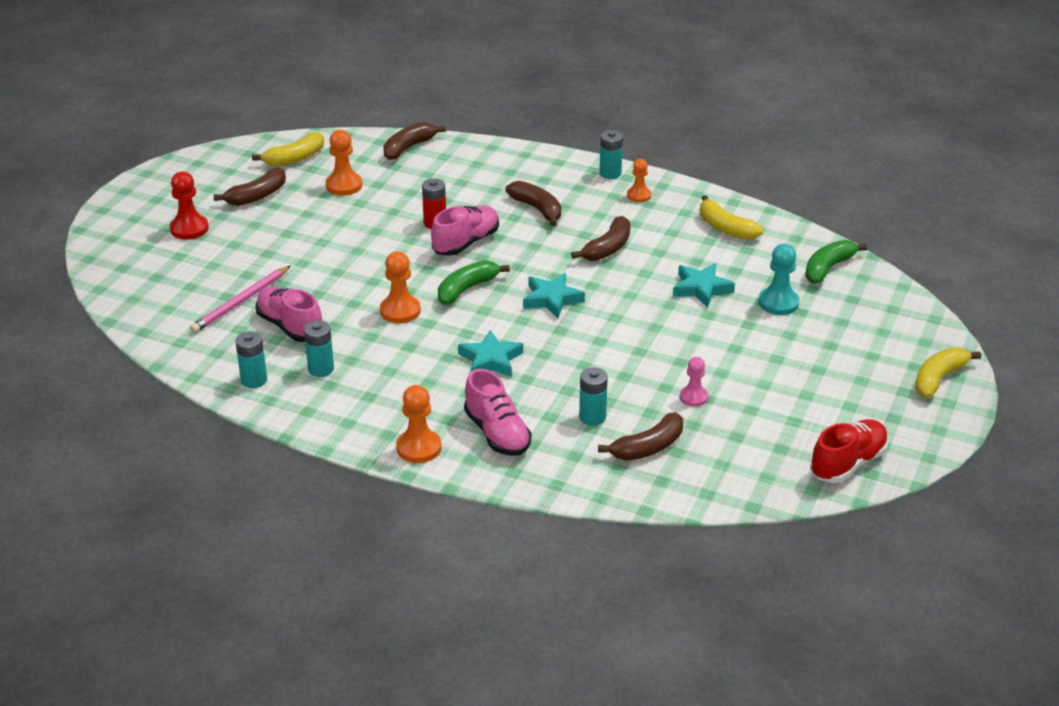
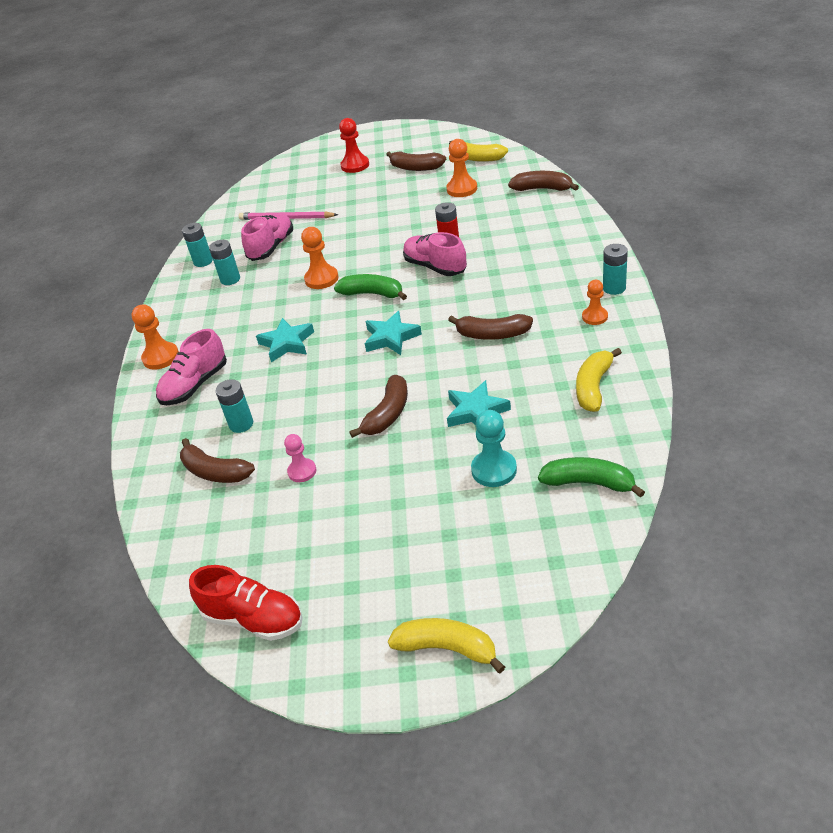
camera: 70 degrees right, 5 degrees up
pink shoe [431,205,499,256] -> pink shoe turned 150 degrees counterclockwise [403,232,467,276]
brown banana [505,181,561,226] -> brown banana moved to [349,375,408,438]

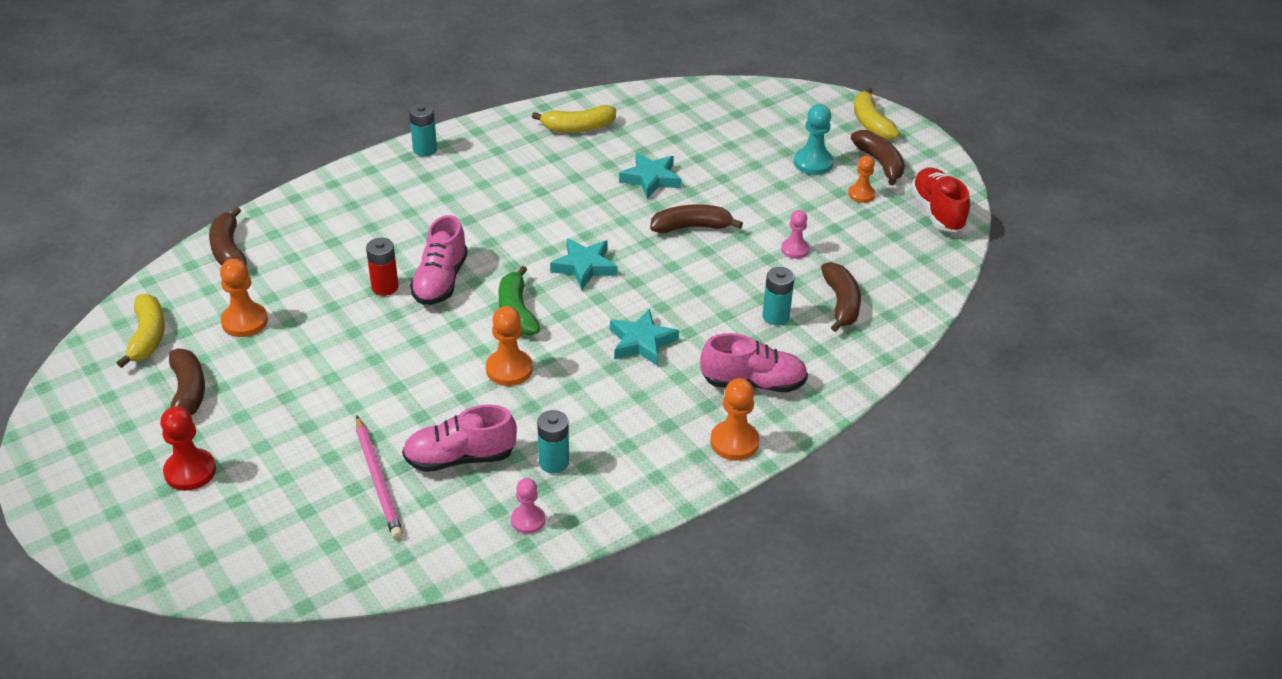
camera: 130 degrees left, 0 degrees up
turquoise battery [182,223,213,267] -> pink pawn [511,478,545,534]
brown banana [448,314,533,340] -> brown banana moved to [851,130,905,185]
turquoise pawn [471,410,517,487] -> turquoise pawn moved to [794,104,834,175]
green banana [538,457,645,498] -> none
orange pawn [582,280,608,325] -> orange pawn moved to [848,156,875,203]

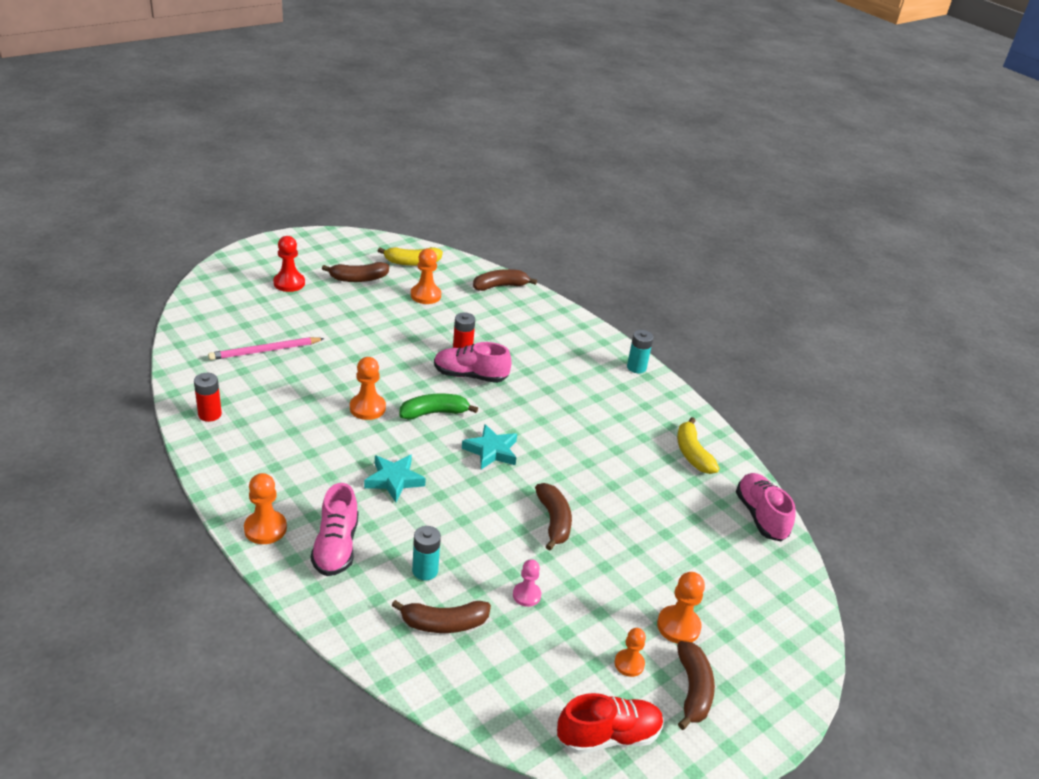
camera: 85 degrees right, 5 degrees down
pink shoe [402,404,517,472] -> pink shoe moved to [736,473,796,541]
pink pawn [511,478,545,534] -> red battery [194,373,222,422]
turquoise battery [537,410,569,474] -> none
turquoise star [619,152,681,198] -> none
turquoise pawn [794,104,834,175] -> orange pawn [657,572,705,644]
brown banana [851,130,905,185] -> brown banana turned 60 degrees counterclockwise [677,641,715,730]
yellow banana [854,87,899,140] -> none

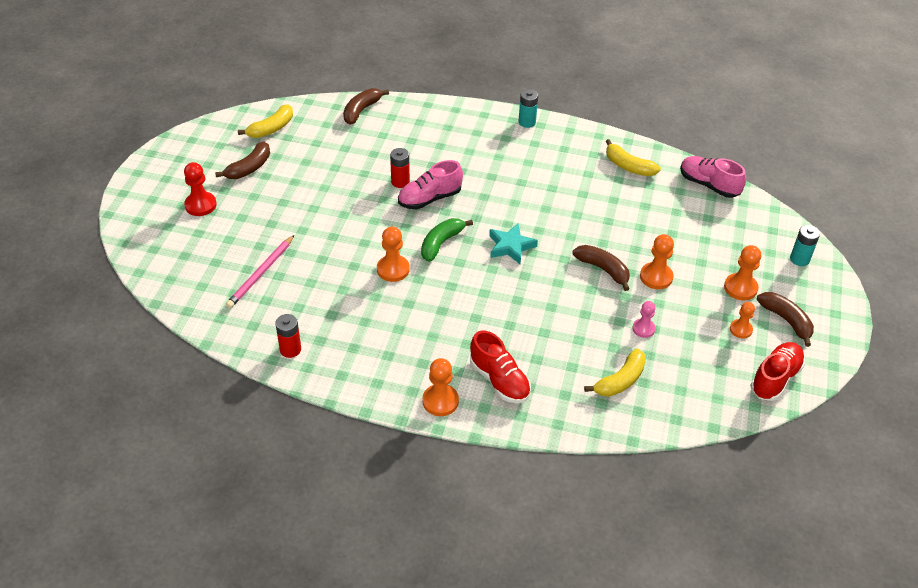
camera: 35 degrees left, 10 degrees up
pink shoe [311,483,358,576] -> red shoe [470,331,531,403]
turquoise star [364,455,426,502] -> none
brown banana [391,600,491,633] -> yellow banana [584,348,646,397]
orange pawn [411,249,441,304] -> orange pawn moved to [640,234,674,289]
turquoise battery [412,526,441,580] -> turquoise battery moved to [790,225,820,266]

